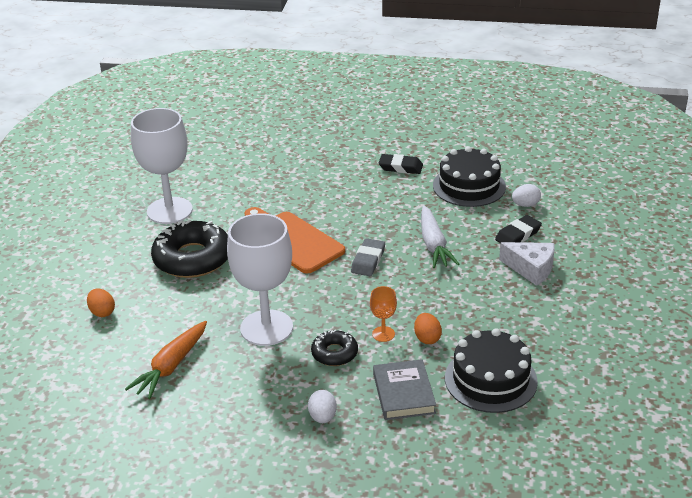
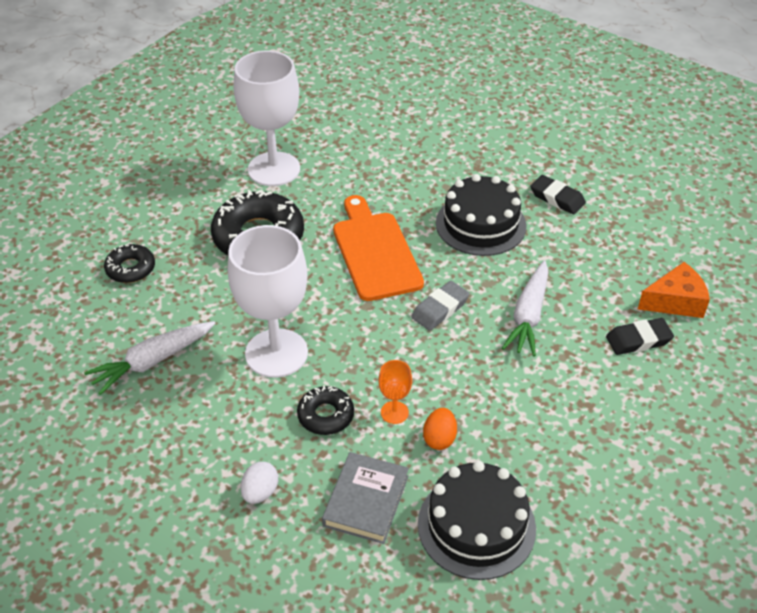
camera: 25 degrees right, 10 degrees up
orange egg [87,289,115,317] -> black donut [104,244,155,283]
orange carrot [125,321,207,399] -> white carrot [84,321,215,395]
black cake [433,146,506,207] -> black cake moved to [436,174,527,256]
white cheese [499,242,555,286] -> none
white egg [512,184,541,207] -> orange cheese [638,262,710,318]

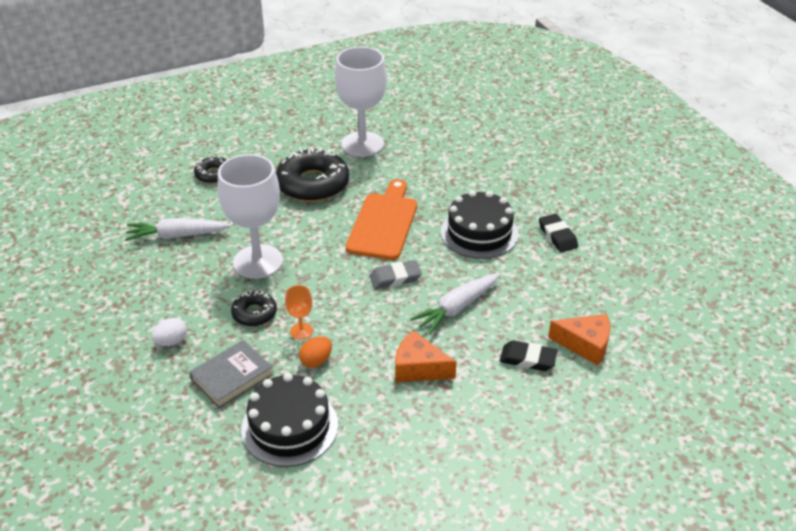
camera: 30 degrees right, 5 degrees down
none -> orange cheese [395,330,456,382]

